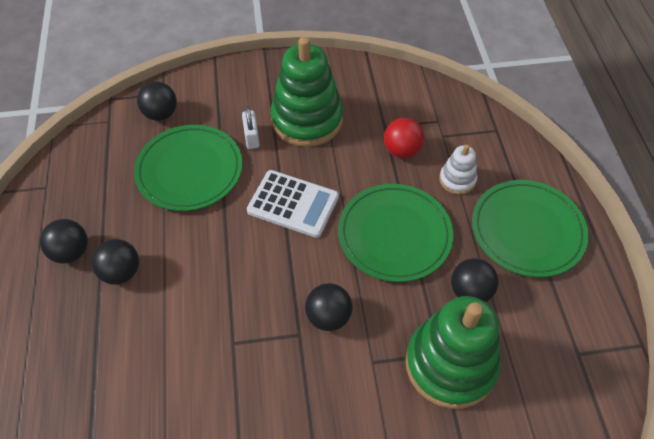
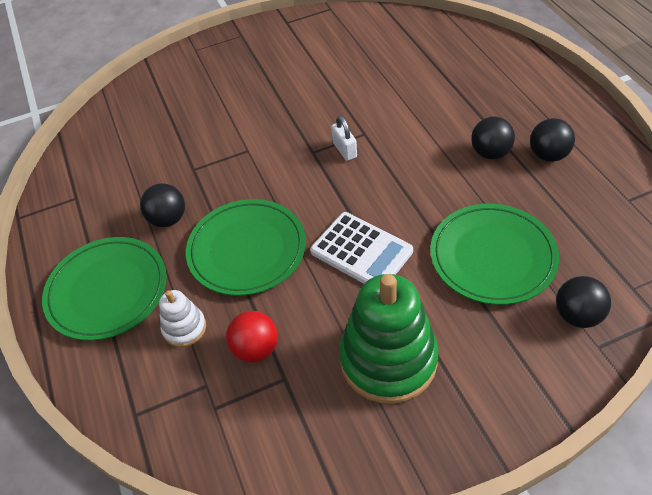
camera: 170 degrees right, 5 degrees down
white padlock [242,106,260,149] -> white padlock moved to [331,116,357,161]
white calculator [247,170,339,238] -> white calculator turned 150 degrees counterclockwise [310,212,413,284]
black ball [305,283,353,331] -> none
green stacking toy [406,296,500,409] -> none

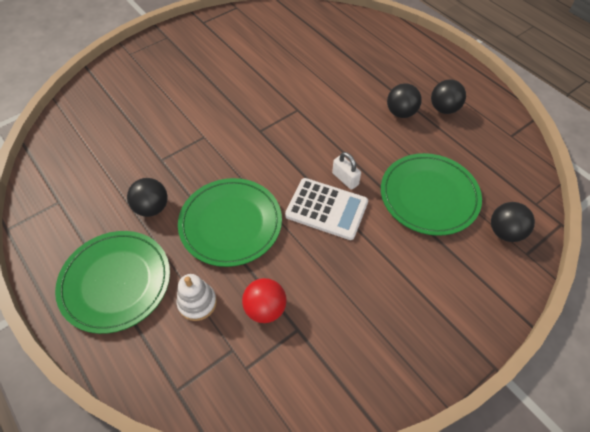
camera: 20 degrees left, 5 degrees up
white padlock [331,116,357,161] -> white padlock moved to [332,152,361,190]
green stacking toy [339,274,439,404] -> none

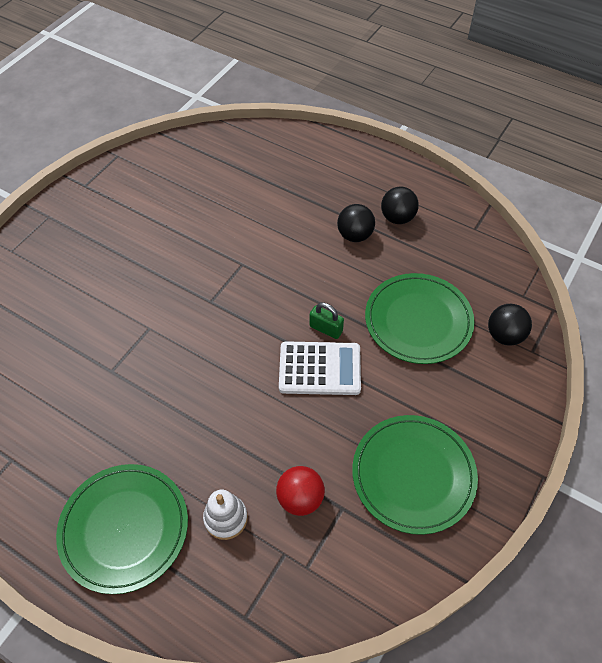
camera: 20 degrees left, 0 degrees up
black ball [127,178,168,217] -> none
green plate [178,178,282,267] -> green plate moved to [352,415,478,535]
white padlock [332,152,361,190] -> green padlock [309,303,344,339]

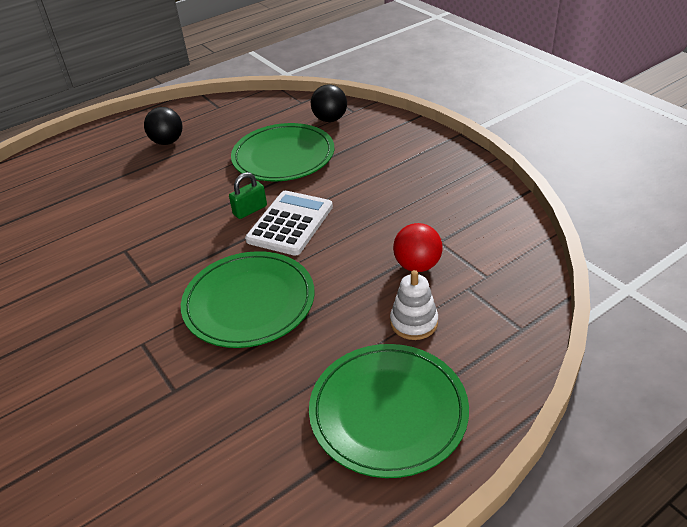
camera: 65 degrees left, 15 degrees down
black ball [337,204,375,242] -> none
green plate [352,415,478,535] -> green plate moved to [181,251,314,348]

